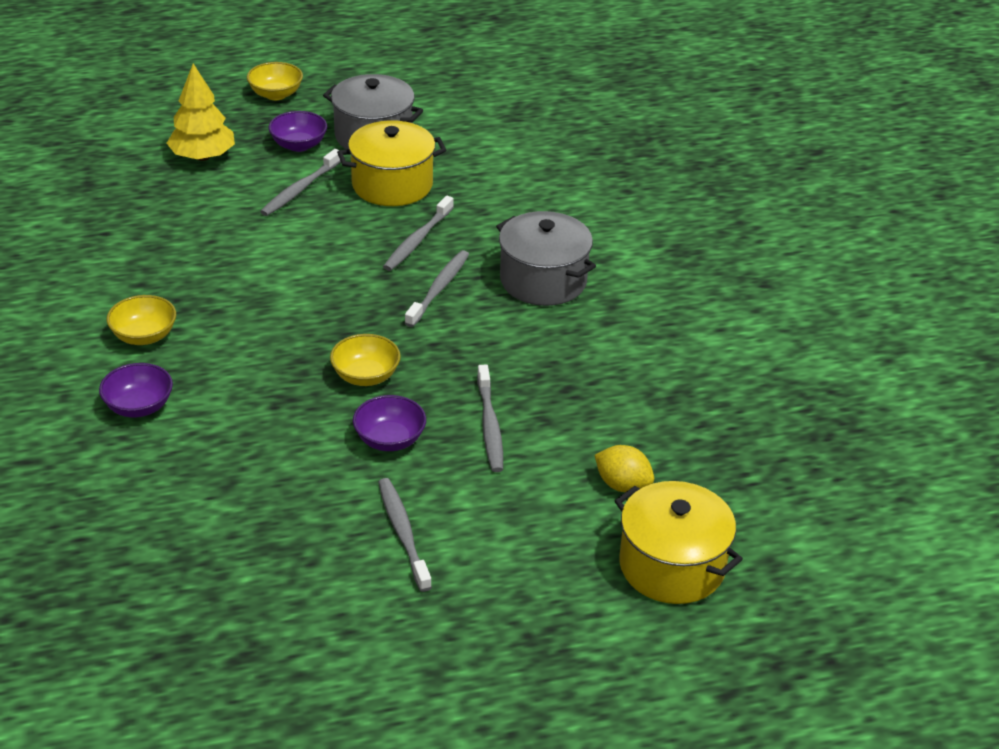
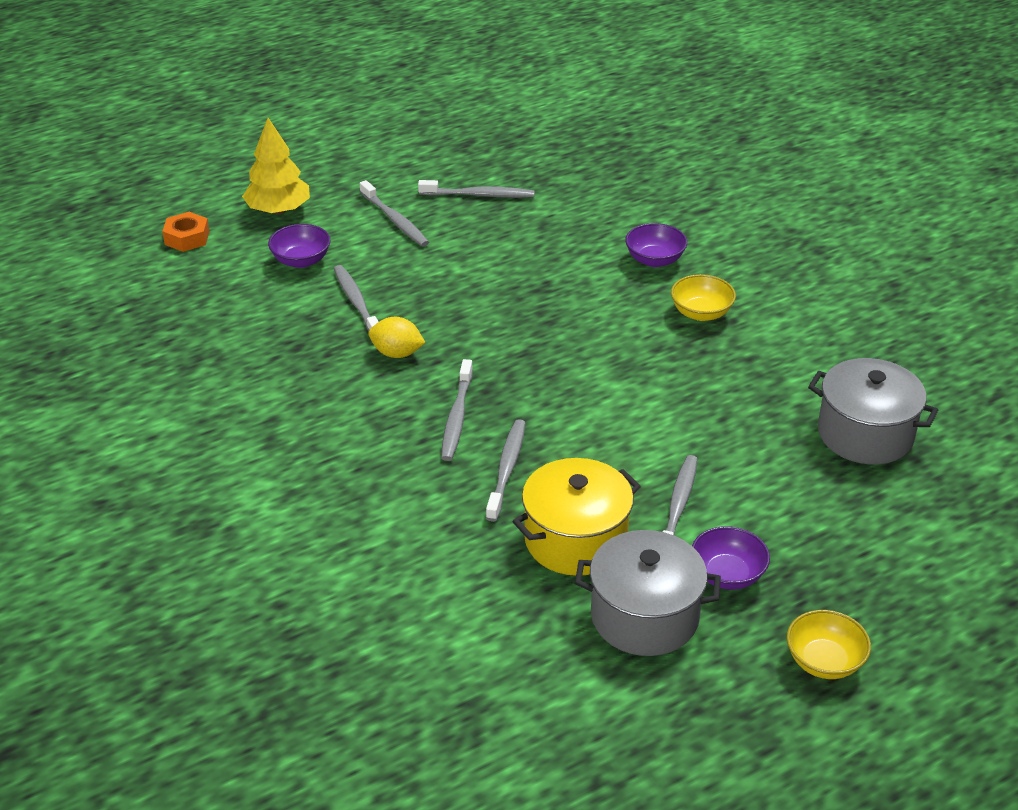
camera: 165 degrees right, 0 degrees up
yellow tree [167,64,235,161] -> yellow tree moved to [242,118,310,214]
yellow bowl [330,334,401,386] -> none
purple bowl [353,395,426,451] -> purple bowl moved to [268,224,330,268]
grey pot [496,211,596,306] -> grey pot moved to [808,358,938,464]
yellow lemon [595,445,654,492] -> yellow lemon moved to [368,317,426,358]
yellow pot [615,481,743,604] -> orange nut [162,212,209,252]
none -> grey toothbrush [418,180,535,198]

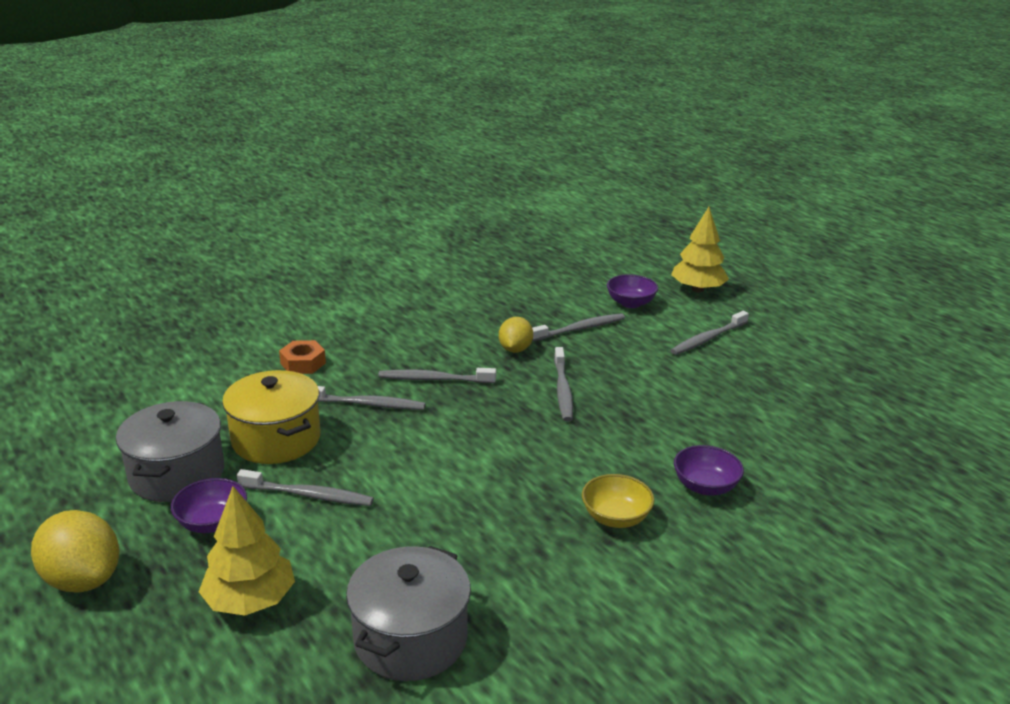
camera: 85 degrees right, 10 degrees down
orange nut [162,212,209,252] -> orange nut moved to [279,340,326,374]
grey toothbrush [418,180,535,198] -> grey toothbrush moved to [554,347,573,421]
yellow bowl [787,610,871,679] -> yellow lemon [31,510,119,593]
none -> yellow tree [199,486,295,616]

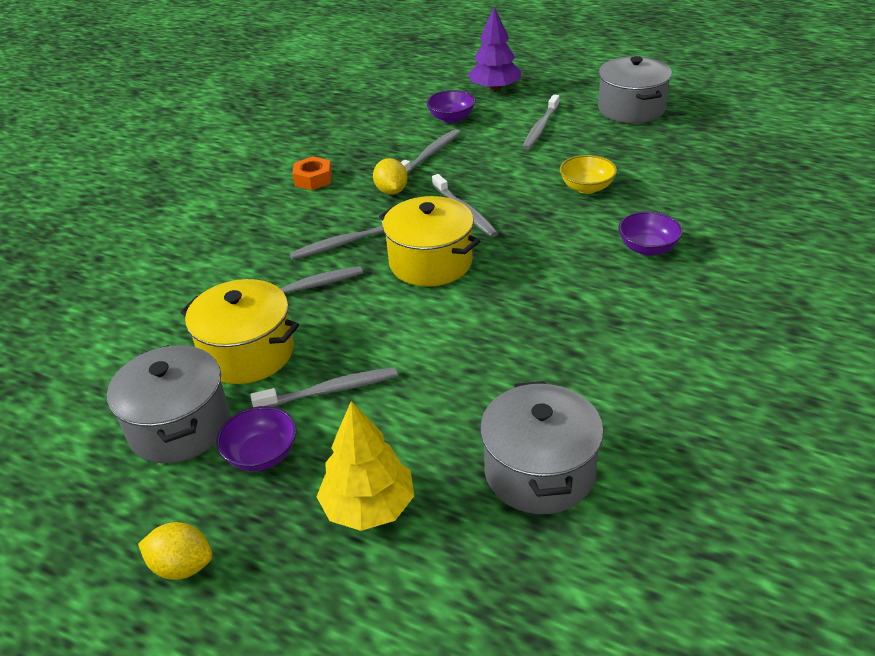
camera: 25 degrees left, 10 degrees up
yellow lemon [31,510,119,593] -> yellow lemon [138,522,213,580], size x0.64
orange nut [279,340,326,374] -> orange nut moved to [292,156,332,190]
yellow bowl [582,474,655,528] -> yellow bowl moved to [560,155,617,194]
yellow tree [671,207,729,292] -> purple tree [468,7,521,92]
none -> yellow pot [379,196,480,287]
none -> grey pot [598,56,672,124]

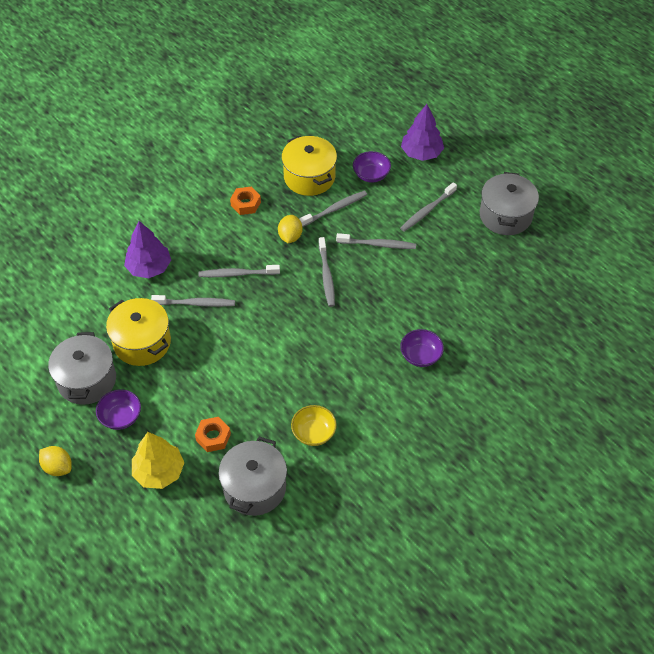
camera: 20 degrees right, 15 degrees up
grey toothbrush [250,367,398,407] -> grey toothbrush moved to [336,233,416,249]
yellow pot [379,196,480,287] -> yellow pot moved to [281,136,337,196]
yellow bowl [560,155,617,194] -> yellow bowl moved to [291,405,337,446]
none -> purple tree [124,221,171,278]
none -> orange nut [195,417,231,452]

